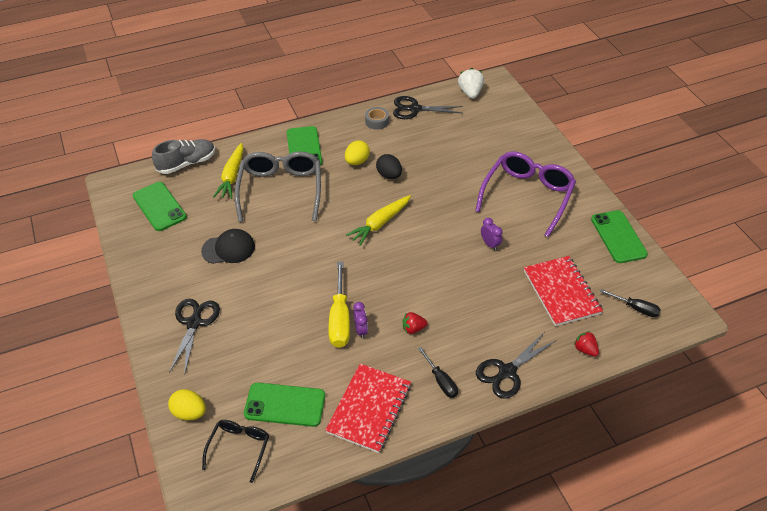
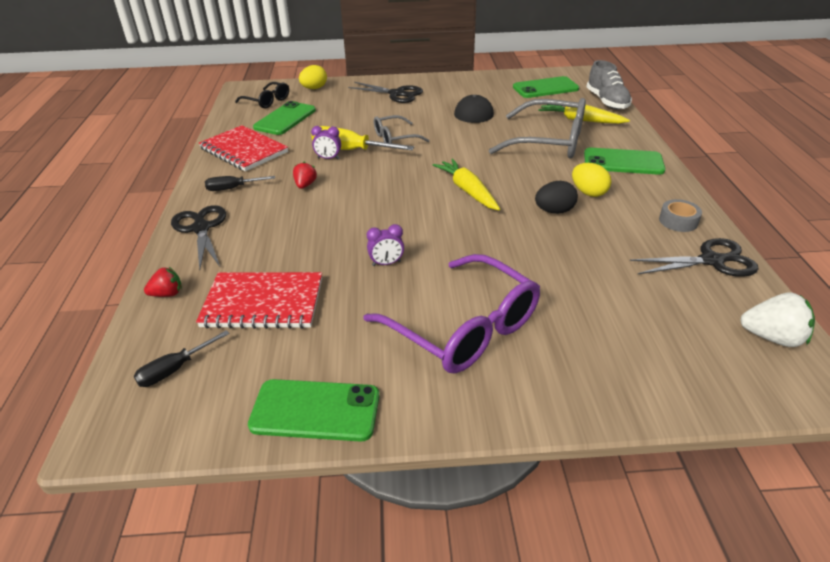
camera: 110 degrees right, 10 degrees down
black scissors [393,96,463,119] -> black scissors turned 60 degrees clockwise [630,238,759,277]
none -> grey glasses [374,115,429,143]

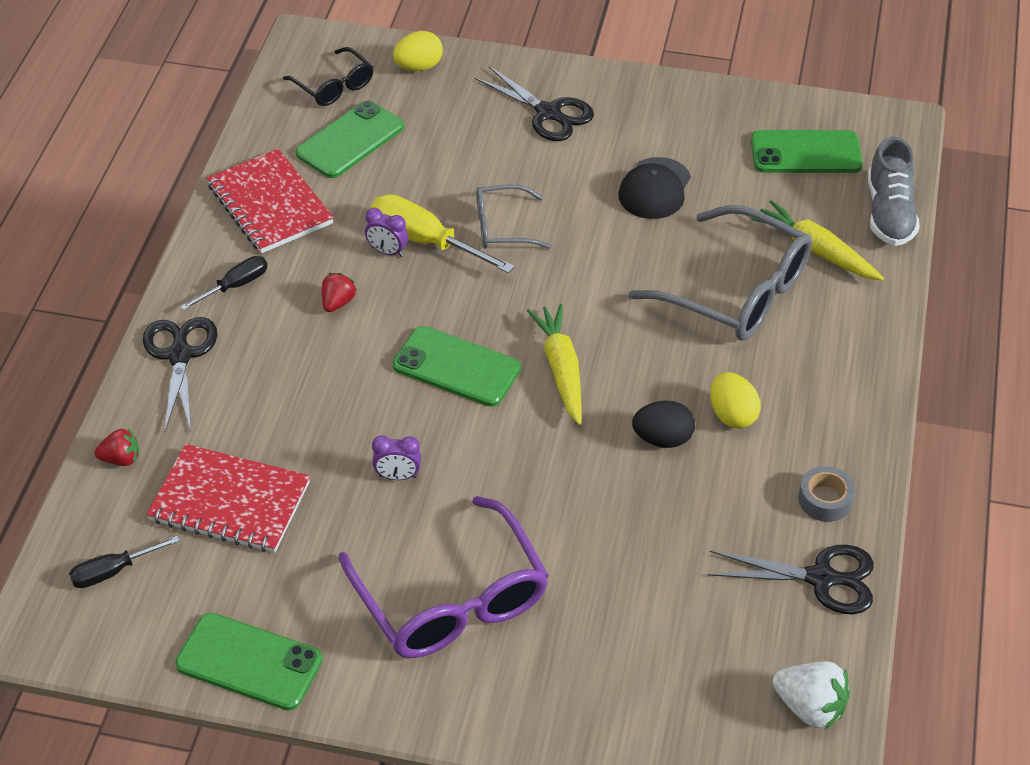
camera: 15 degrees right, 10 degrees up
black screwdriver [205,176,275,191] -> black screwdriver turned 135 degrees clockwise [180,256,268,310]
green phone [584,148,666,175] -> green phone moved to [393,326,521,407]

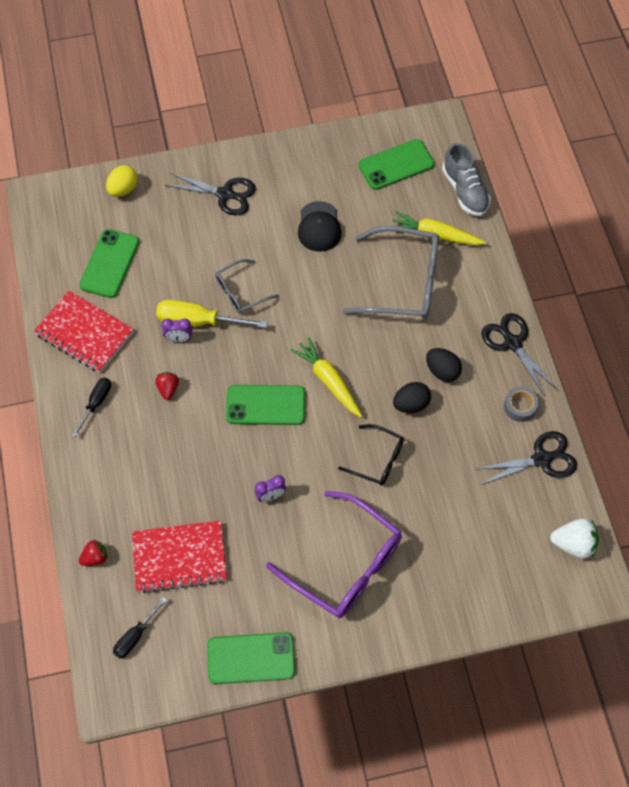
camera: 25 degrees left, 15 degrees up
black scissors [143,317,218,431] -> black scissors moved to [481,313,558,397]
black glasses [283,47,373,106] -> black glasses moved to [338,424,404,486]
yellow egg [710,372,761,429] -> black egg [426,348,462,382]

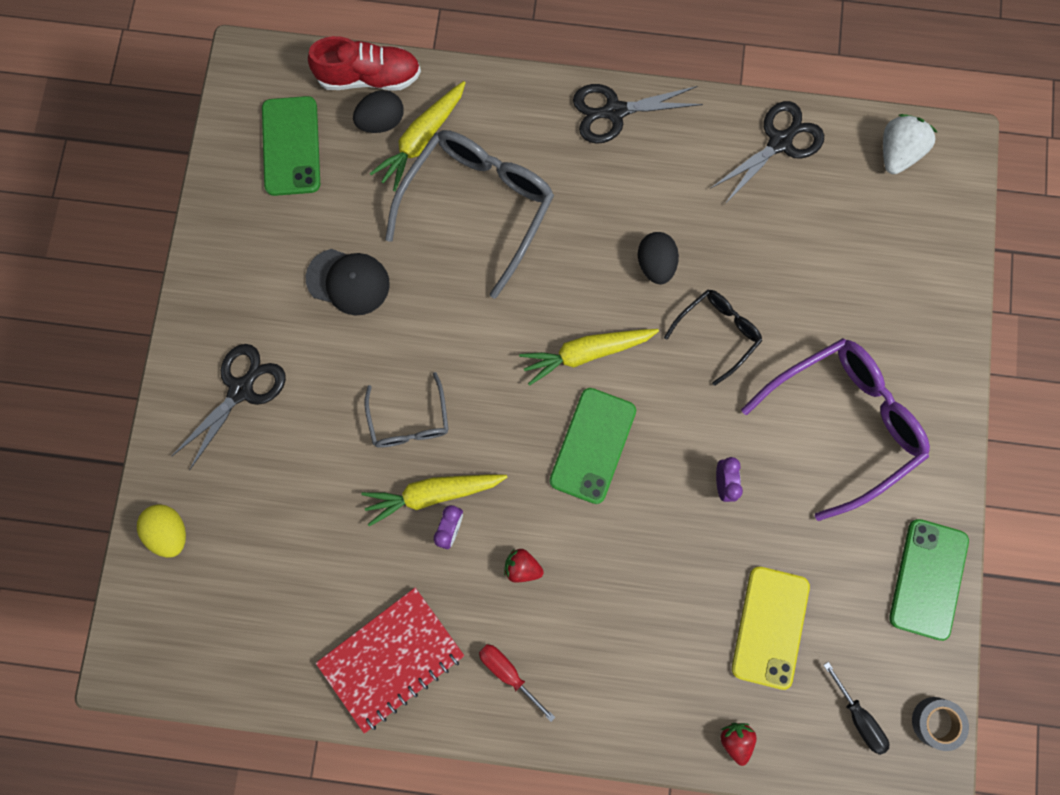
camera: 70 degrees left, 15 degrees up
black screwdriver [73,378,111,437] -> red screwdriver [479,644,556,722]
green phone [79,229,139,298] -> none
red notebook [132,520,227,593] -> yellow phone [732,567,810,690]
yellow screwdriver [156,300,268,328] -> yellow carrot [361,474,507,526]
black egg [426,348,462,382] -> black egg moved to [353,90,404,133]
grey shoe [442,143,491,216] -> red shoe [308,36,421,91]
black scissors [477,431,577,485] -> black scissors turned 45 degrees clockwise [710,101,824,204]
grey tape [504,386,539,422] -> grey tape moved to [912,697,969,751]

